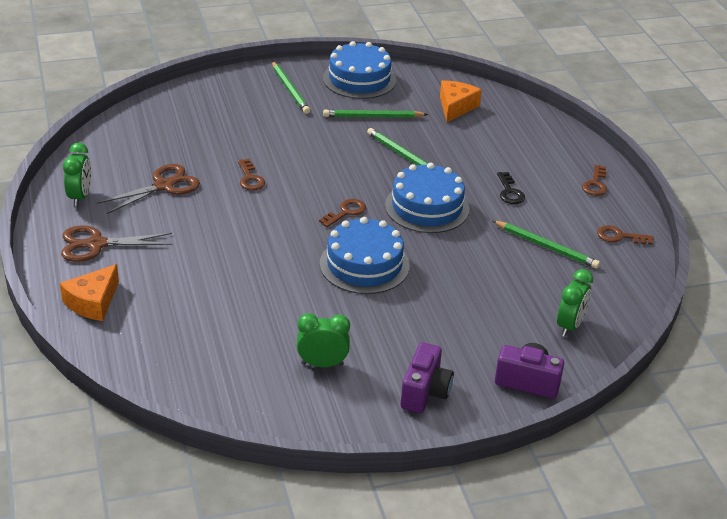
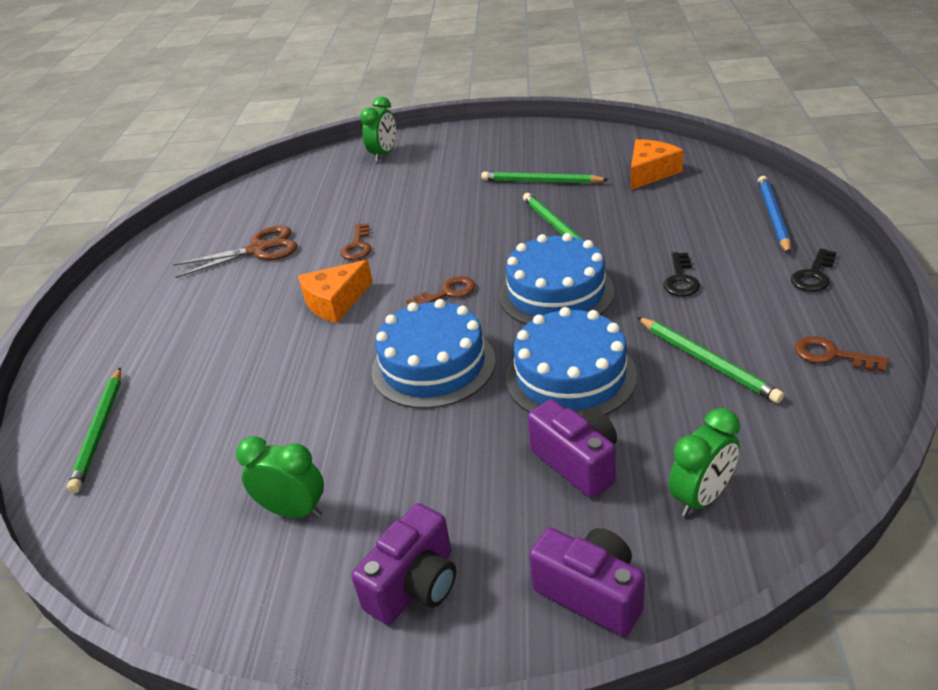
camera: 25 degrees right, 0 degrees up
orange cheese [60,264,119,321] -> orange cheese moved to [298,260,373,323]
brown scissors [61,225,172,262] -> none
green clock [63,143,91,206] -> green clock moved to [360,97,396,162]
green pencil [272,61,310,114] -> green pencil moved to [67,368,121,493]
blue cake [323,41,396,99] -> blue cake moved to [506,307,637,416]
brown key [582,165,607,196] -> black key [791,248,837,292]
none -> purple camera [528,399,617,498]
none -> blue pencil [758,176,791,254]

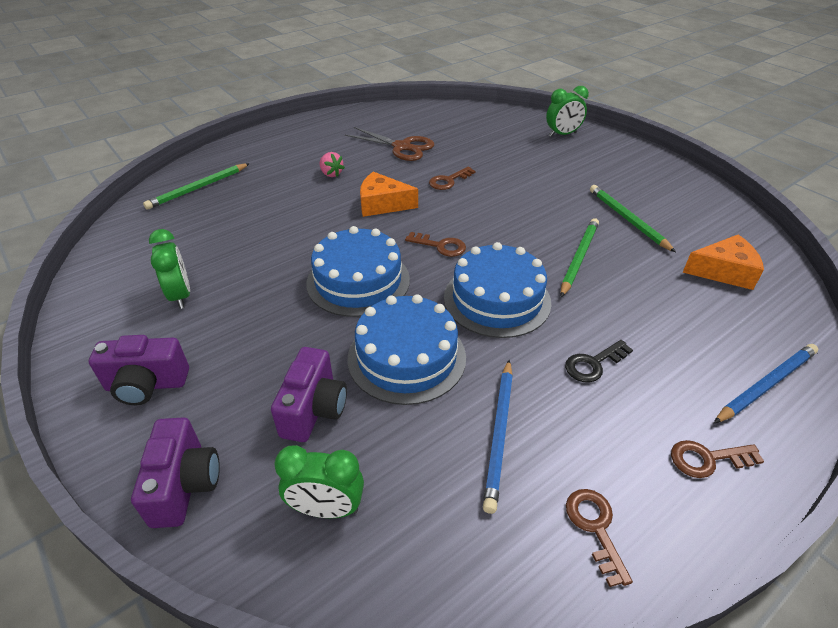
camera: 45 degrees right, 5 degrees up
green pencil [637,317,784,403] -> blue pencil [483,360,513,514]
black key [791,248,837,292] -> brown key [671,440,764,478]
none -> pink strawberry [319,152,345,177]

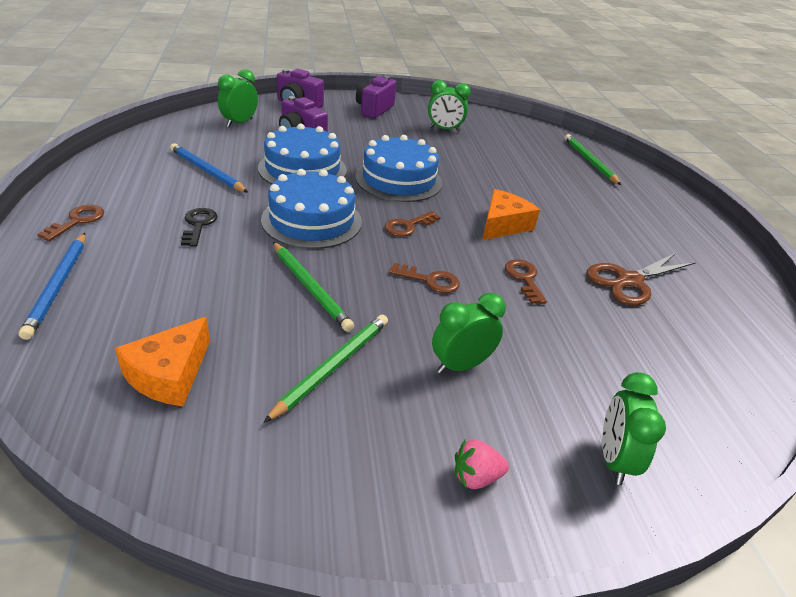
camera: 115 degrees right, 5 degrees down
pink strawberry [319,152,345,177] -> pink strawberry moved to [455,439,509,489]
brown key [566,489,633,587] -> brown key moved to [389,263,460,293]
green pencil [590,185,676,252] -> green pencil turned 60 degrees counterclockwise [263,315,388,423]
none -> green clock [432,293,506,374]

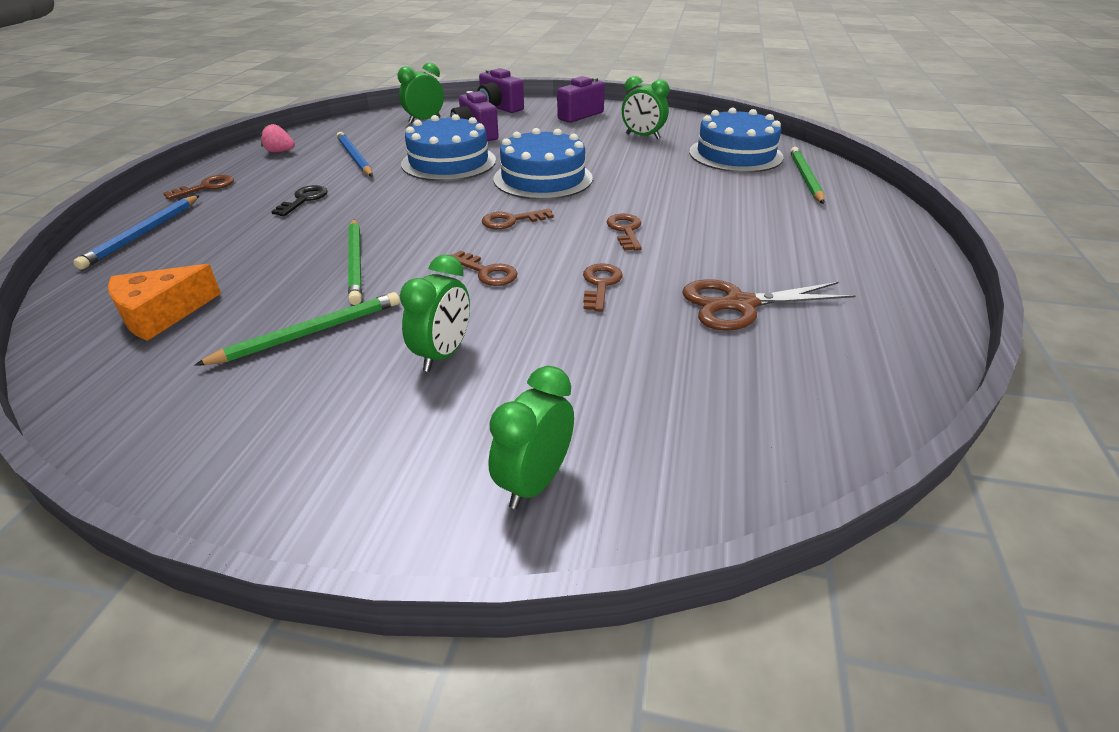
camera: 25 degrees right, 0 degrees up
blue cake [261,169,362,249] -> blue cake moved to [689,108,784,172]
green clock [432,293,506,374] -> green clock turned 120 degrees clockwise [400,255,470,372]
pink strawberry [455,439,509,489] -> pink strawberry moved to [261,124,295,152]
orange cheese [482,189,540,240] -> brown key [607,214,642,251]

